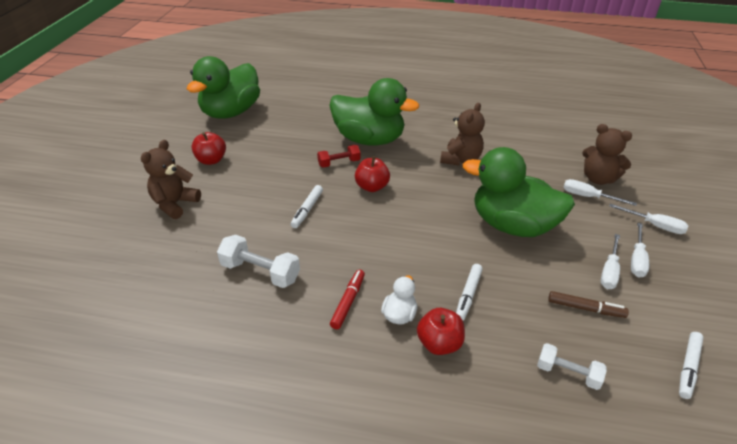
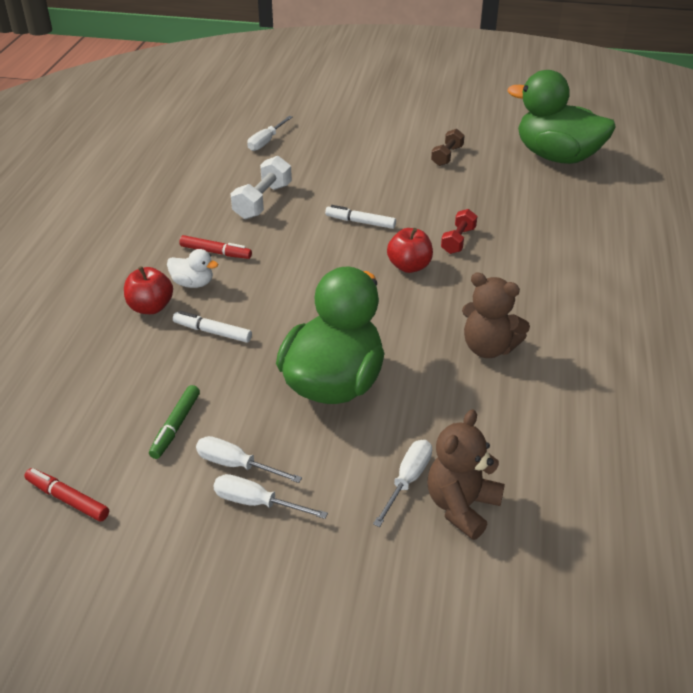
camera: 90 degrees right, 0 degrees up
brown teddy bear [141,140,201,219] -> none
red apple [192,132,226,165] -> brown dumbbell [431,129,465,166]
red dumbbell [317,145,361,168] -> red dumbbell turned 45 degrees clockwise [441,209,477,254]
green duck [329,78,419,146] -> none
white dumbbell [537,343,607,390] -> none
brown marker [548,291,629,318] -> green marker [149,385,200,459]
white screwdriver [609,204,689,234] -> white screwdriver moved to [247,116,292,151]
white marker [679,332,704,399] -> red marker [24,468,109,521]

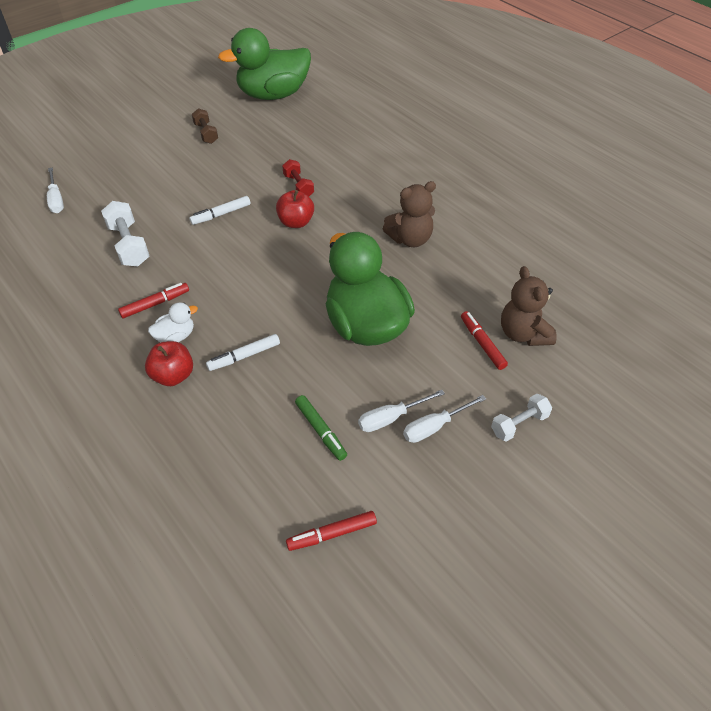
camera: 50 degrees left, 10 degrees up
white screwdriver [373,440,432,527] -> red marker [461,311,508,370]
none -> white dumbbell [491,394,552,442]

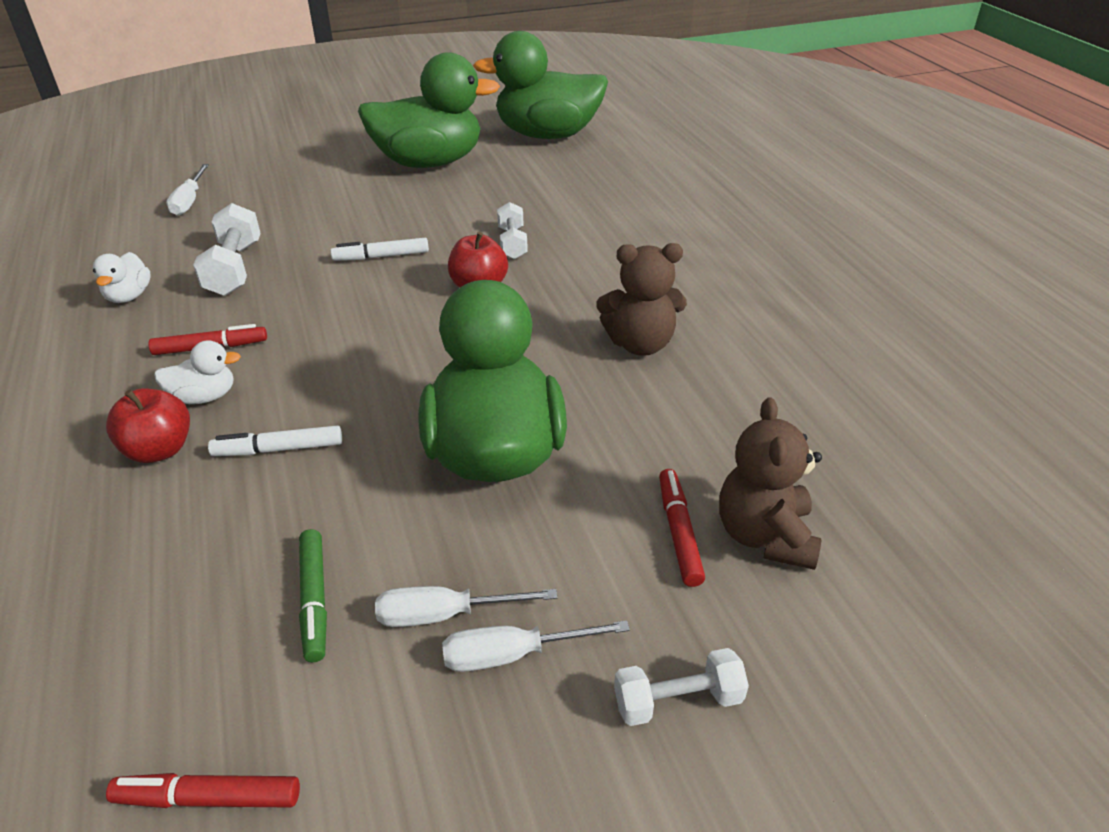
camera: 20 degrees right, 10 degrees down
brown dumbbell [192,108,218,144] -> green duck [358,52,500,168]
red dumbbell [282,159,314,196] -> white dumbbell [497,202,528,259]
none -> white duck [93,252,151,303]

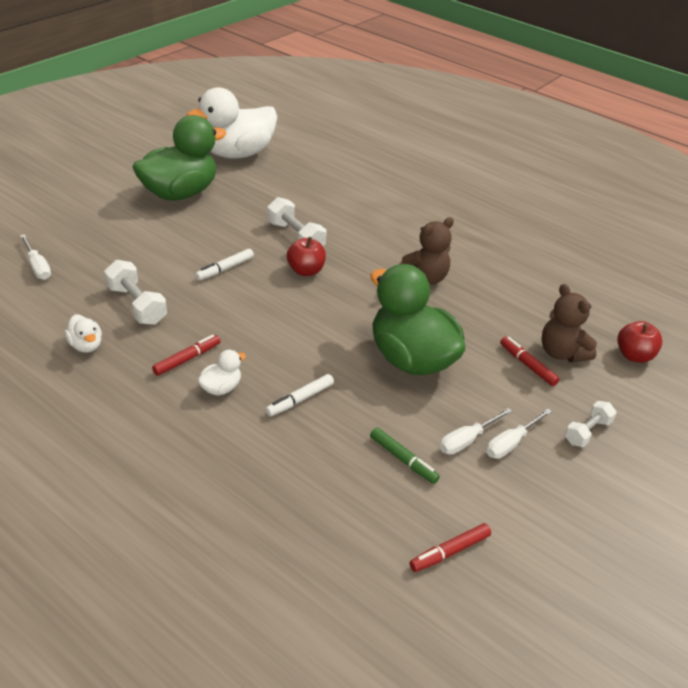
camera: 35 degrees left, 0 degrees up
red apple [106,388,190,463] -> red apple moved to [617,321,663,363]
green duck [473,31,608,139] -> white duck [187,87,277,159]
white dumbbell [497,202,528,259] -> white dumbbell [267,197,327,246], size x1.52

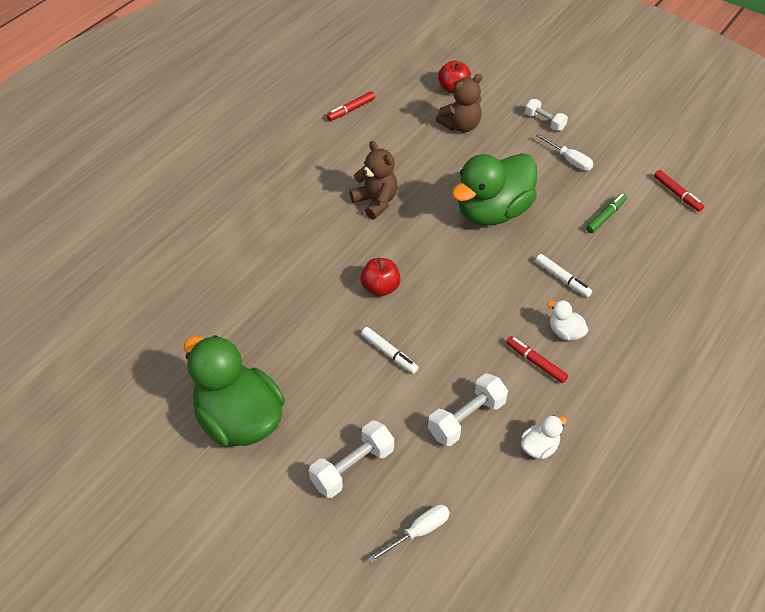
camera: 90 degrees left, 10 degrees up
white duck [187,87,277,159] -> none
white dumbbell [267,197,327,246] -> white dumbbell moved to [309,421,394,498]
white screwdriver [440,408,512,455] -> none
red marker [500,337,560,386] -> red marker moved to [327,91,375,121]

